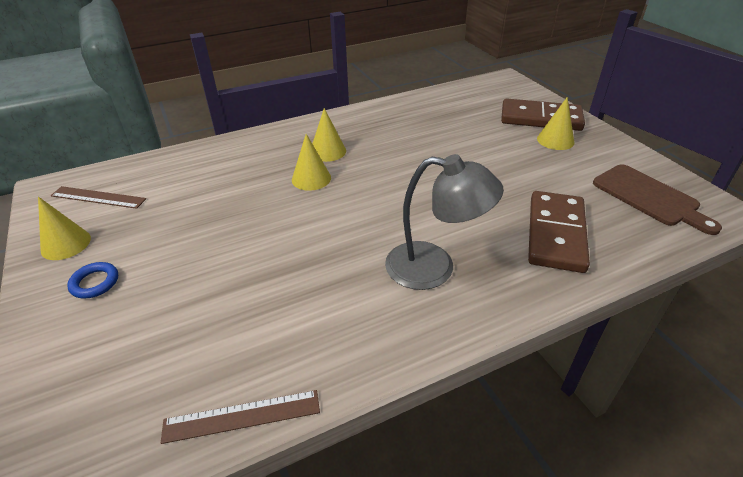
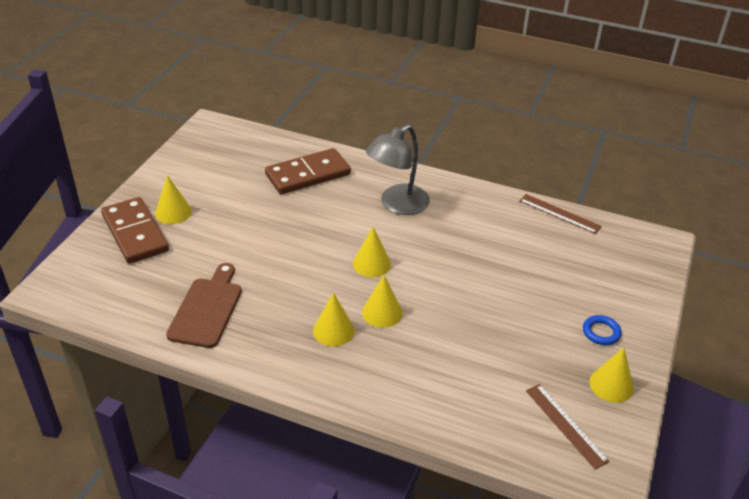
camera: 135 degrees left, 0 degrees up
grey lamp [385,154,504,290] -> grey lamp turned 105 degrees counterclockwise [366,124,430,215]
brown cutting board [593,164,722,235] -> brown cutting board moved to [166,263,242,348]
none -> yellow cone [353,227,391,277]

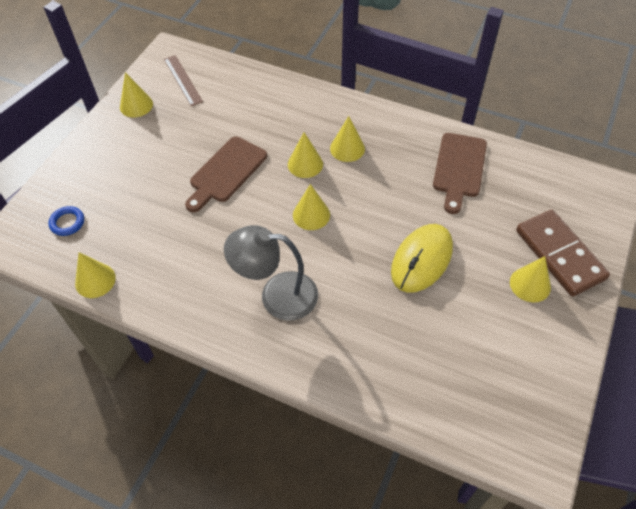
camera: 175 degrees left, 15 degrees up
brown domino [265,148,351,194] -> none
grey lamp [366,124,430,215] -> grey lamp turned 135 degrees counterclockwise [224,225,318,321]
brown ruler [519,194,602,234] -> yellow cone [75,252,116,298]
blue ring [583,315,622,345] -> blue ring moved to [48,206,84,236]
none -> brown cutting board [185,137,267,212]
none -> yellow mouse [391,224,453,293]

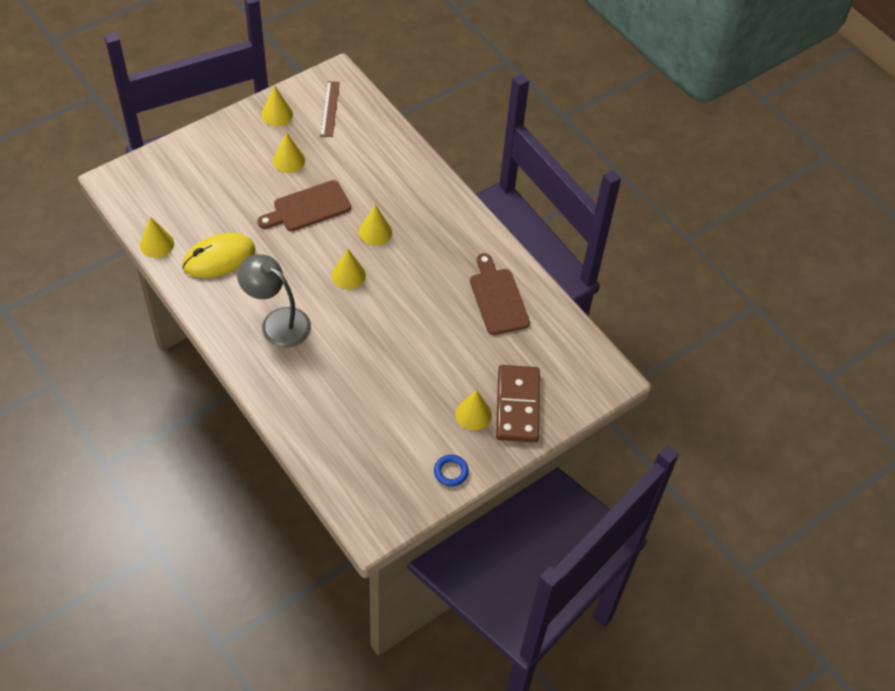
camera: 25 degrees right, 0 degrees up
blue ring [48,206,84,236] -> blue ring moved to [434,455,469,487]
yellow cone [330,116,365,162] -> yellow cone moved to [273,132,305,173]
yellow mouse [391,224,453,293] -> yellow mouse moved to [182,233,255,278]
brown cutting board [433,133,487,214] -> brown cutting board turned 120 degrees clockwise [470,253,530,335]

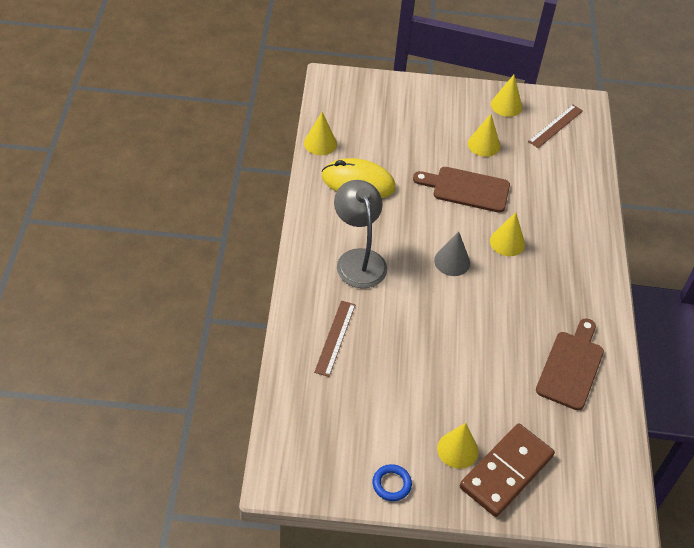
camera: 40 degrees right, 5 degrees down
yellow cone [332,249,366,289] -> grey cone [434,232,470,276]
none -> brown ruler [314,301,355,377]

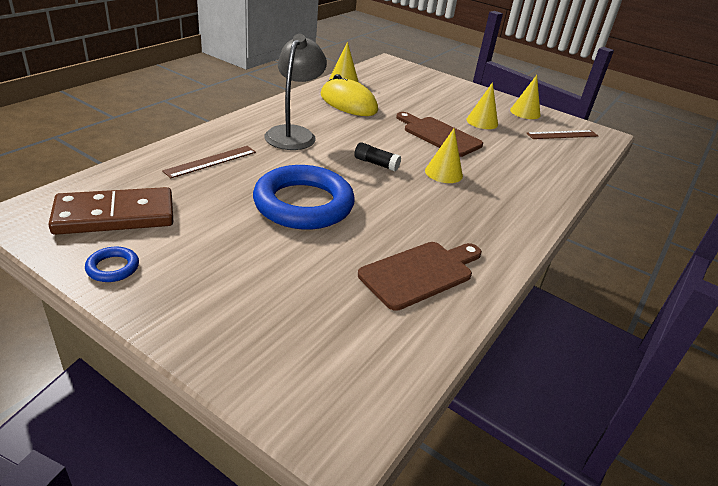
camera: 30 degrees right, 15 degrees down
grey cone [434,232,470,276] -> black glue stick [354,142,401,171]
yellow cone [437,423,479,469] -> none
brown domino [460,424,555,517] -> brown domino moved to [48,187,173,235]
none -> blue ring [253,165,355,230]

